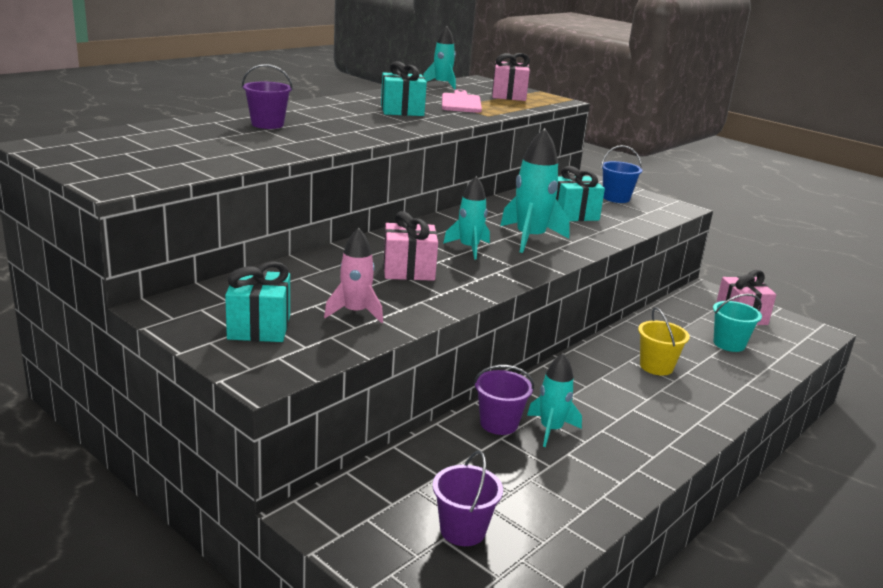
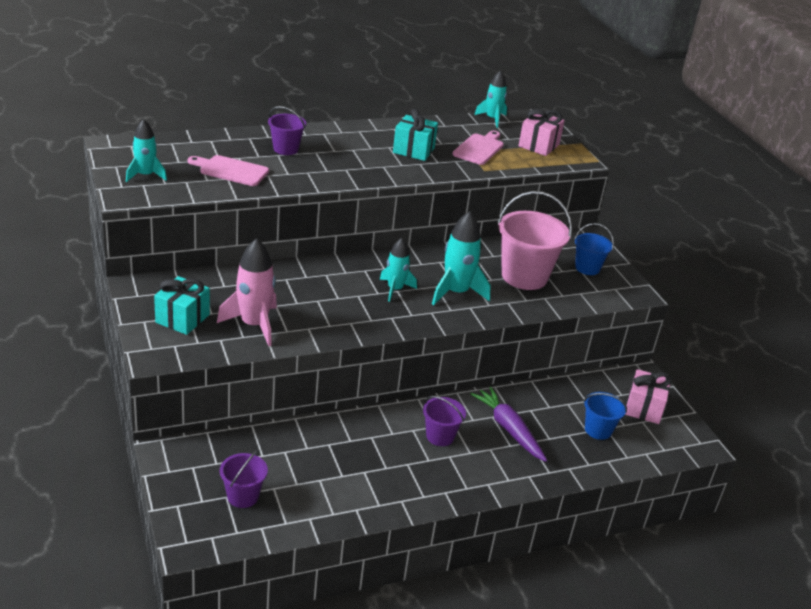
camera: 25 degrees right, 10 degrees up
pink rocket [324,228,383,323] -> pink rocket [217,238,277,346], size x1.55
pink gift [383,211,438,281] -> none
purple bucket [474,365,534,435] -> purple bucket moved to [423,396,466,446]
turquoise rocket [527,353,582,447] -> turquoise rocket moved to [126,119,167,182]
turquoise gift [556,166,605,221] -> pink bucket [497,191,572,290]
yellow bucket [638,307,690,375] -> purple carrot [470,387,547,462]
turquoise bucket [713,294,762,352] -> blue bucket [584,392,627,440]
none -> pink cutting board [188,155,269,186]

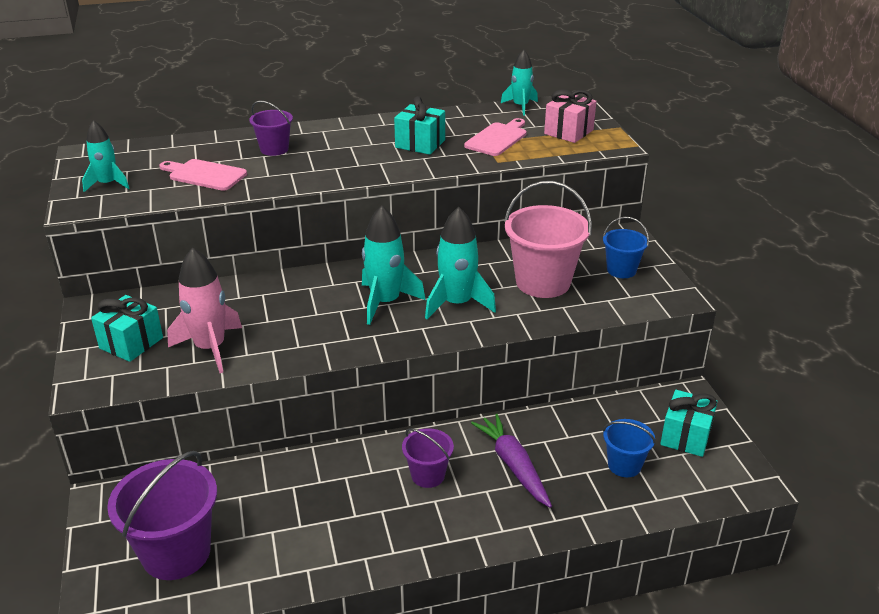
camera: 10 degrees right, 0 degrees up
purple bucket [219,449,268,508] -> purple bucket [107,451,217,580], size x1.83
turquoise rocket [380,238,417,302] -> turquoise rocket [362,205,425,325], size x1.55
pink gift [625,369,672,424] -> turquoise gift [660,390,718,457]

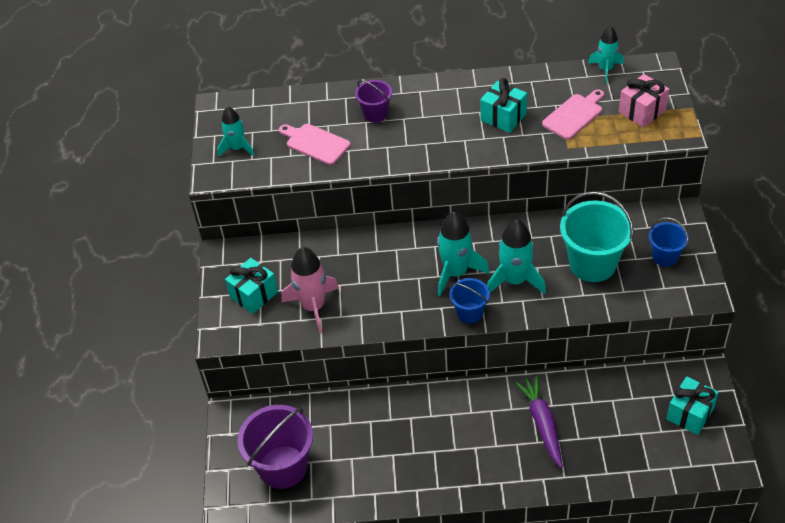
camera: 15 degrees right, 15 degrees up
purple bucket [402,428,454,488] -> none
pink bucket [504,181,592,298] -> turquoise bucket [560,191,634,282]
blue bucket [603,419,656,477] -> blue bucket moved to [450,278,490,323]

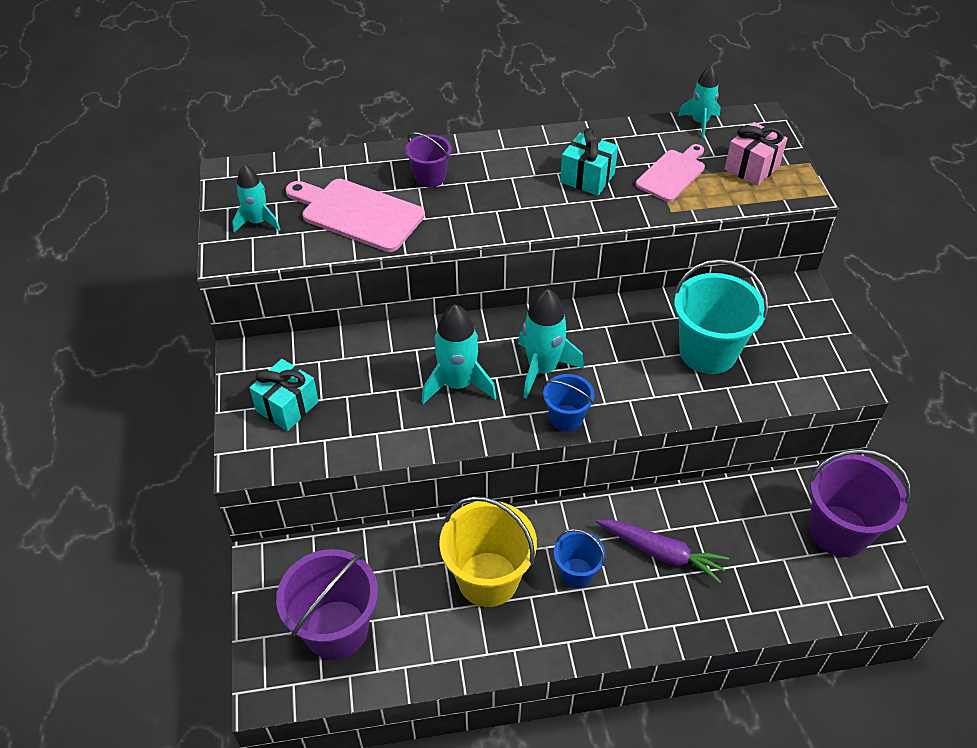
camera: 10 degrees left, 0 degrees up
pink cutting board [279,124,351,165] -> pink cutting board [286,179,425,252], size x1.51
pink rocket [281,247,339,333] -> none
turquoise rocket [487,219,546,294] -> turquoise rocket moved to [421,304,497,404]
purple carrot [515,376,563,468] -> purple carrot turned 135 degrees clockwise [596,520,729,583]
blue bucket [649,217,689,267] -> blue bucket moved to [554,529,606,588]
turquoise gift [666,376,718,435] -> purple bucket [808,449,911,557]
none -> yellow bucket [439,496,537,607]

